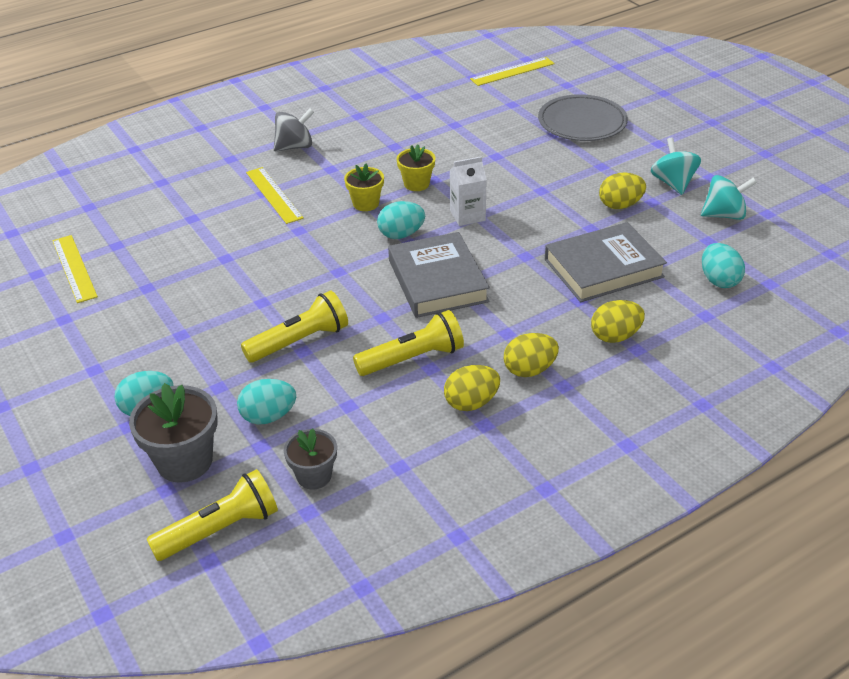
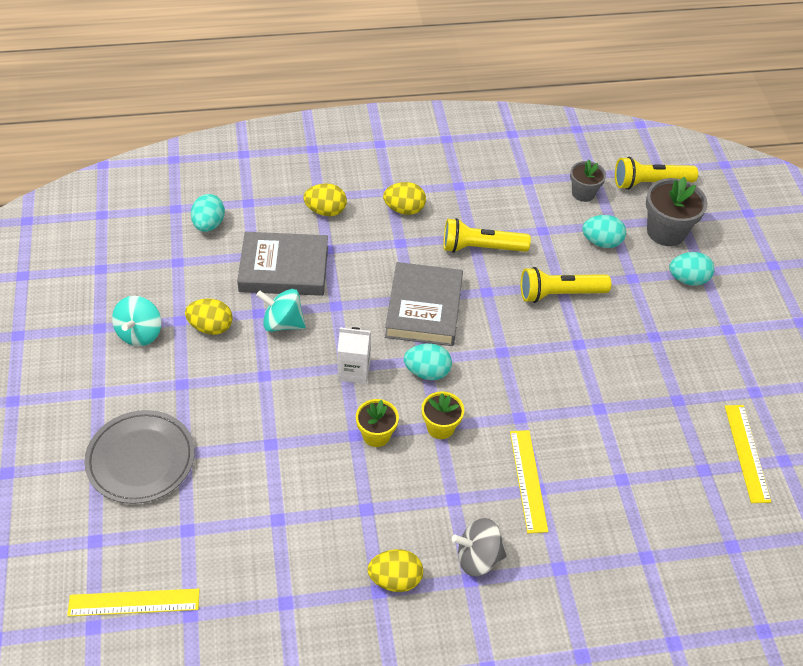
camera: 160 degrees left, 10 degrees up
yellow egg [444,365,500,411] -> yellow egg moved to [367,549,423,592]
turquoise spinning top [701,175,757,220] -> turquoise spinning top moved to [256,289,306,332]

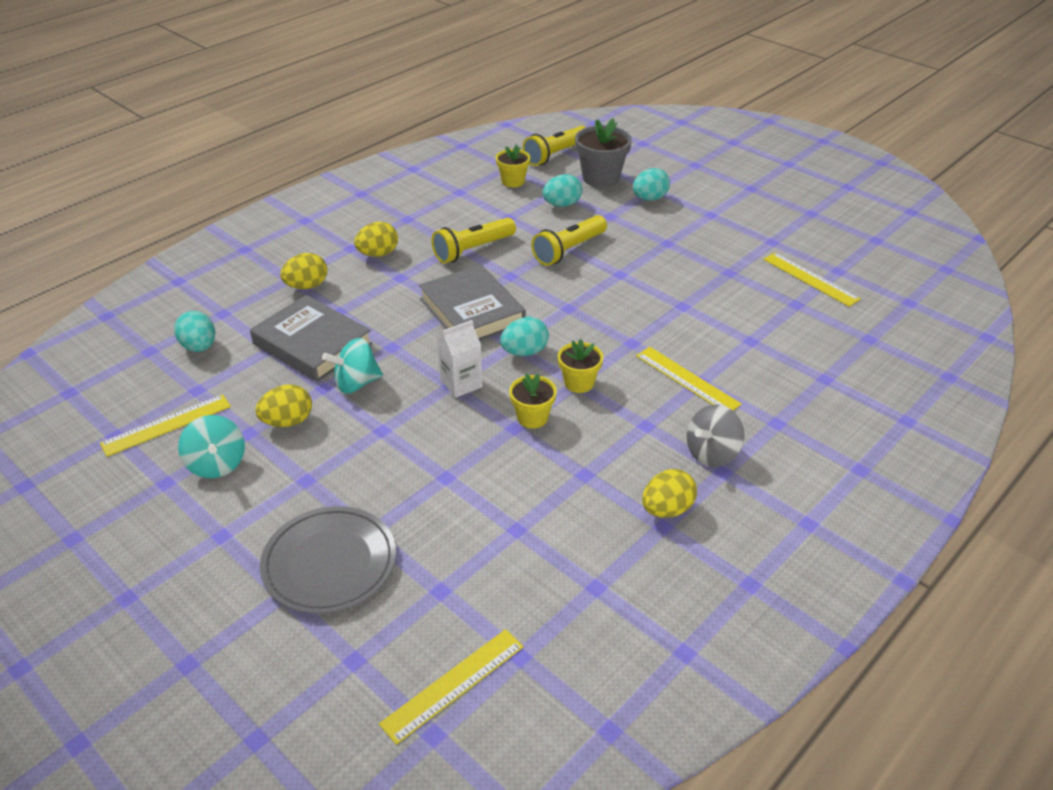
camera: 35 degrees left, 10 degrees down
grey book [237,232,328,296] -> grey book turned 75 degrees clockwise [250,295,373,382]
grey flower pot [570,160,606,202] -> yellow flower pot [496,144,530,187]
none -> yellow ruler [100,394,231,457]

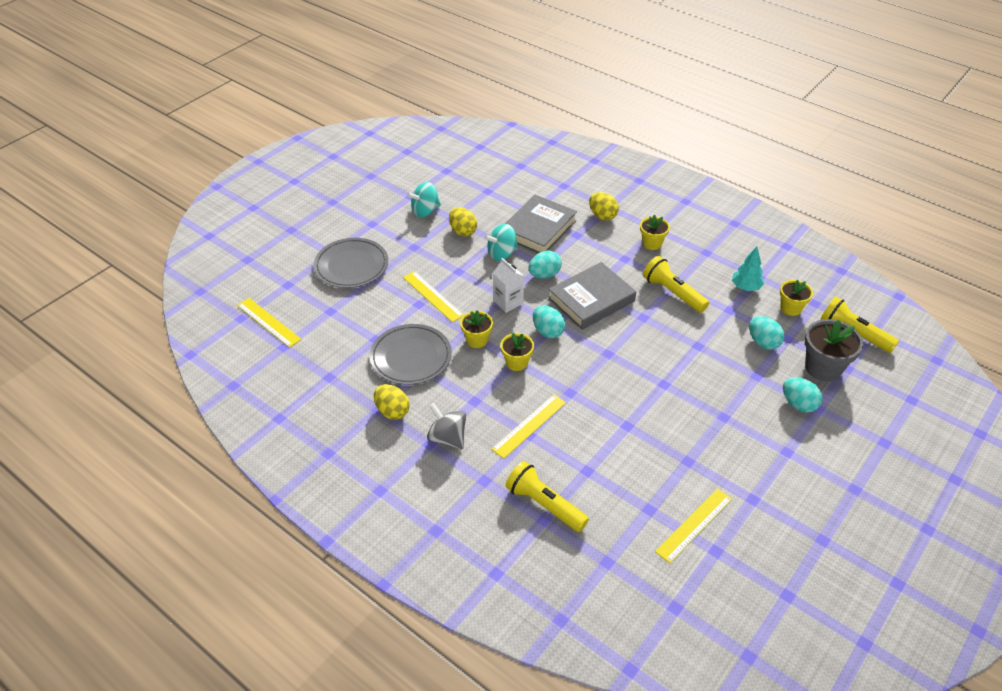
camera: 85 degrees right, 5 degrees up
yellow ruler [100,394,231,457] -> yellow ruler moved to [403,271,464,322]
turquoise egg [174,311,215,352] -> turquoise egg moved to [528,251,562,279]
turquoise spinning top [322,338,383,394] -> turquoise spinning top turned 90 degrees counterclockwise [484,224,518,261]
yellow egg [354,222,398,257] -> yellow flower pot [640,215,670,250]
yellow flashlight [531,215,607,266] -> yellow flashlight moved to [505,461,589,532]
none -> grey plate [370,324,452,385]
none -> turquoise tree [732,246,764,291]

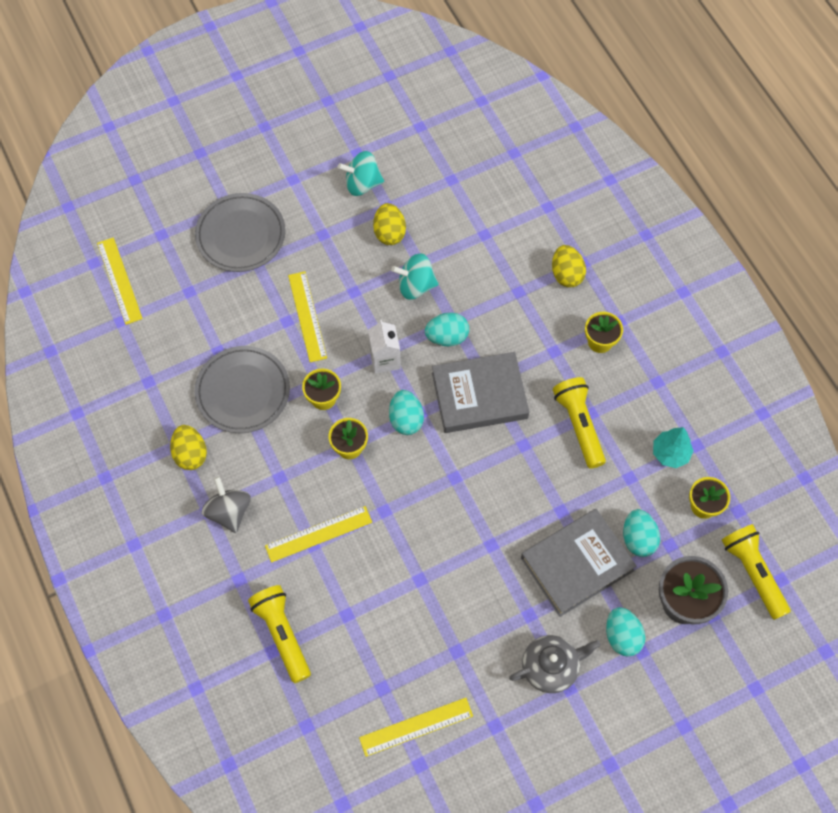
camera: 25 degrees right, 20 degrees up
grey book [505,195,577,253] -> grey book moved to [521,509,636,617]
none -> grey teapot [509,635,601,693]

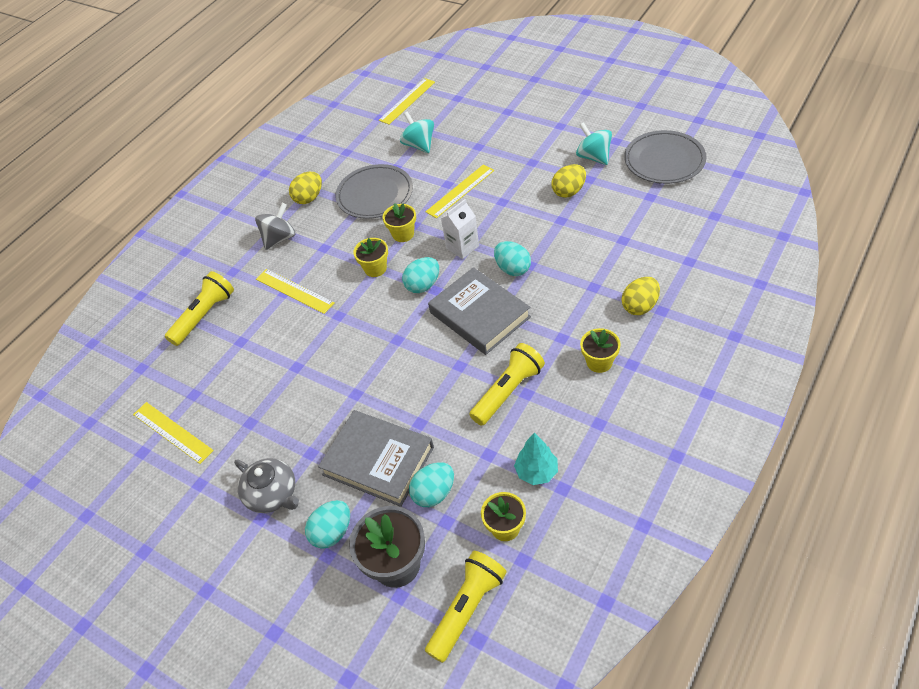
camera: 65 degrees right, 15 degrees down
grey plate [195,193,286,272] -> grey plate moved to [624,130,707,184]
turquoise spinning top [391,253,439,300] -> turquoise spinning top moved to [400,111,434,153]

